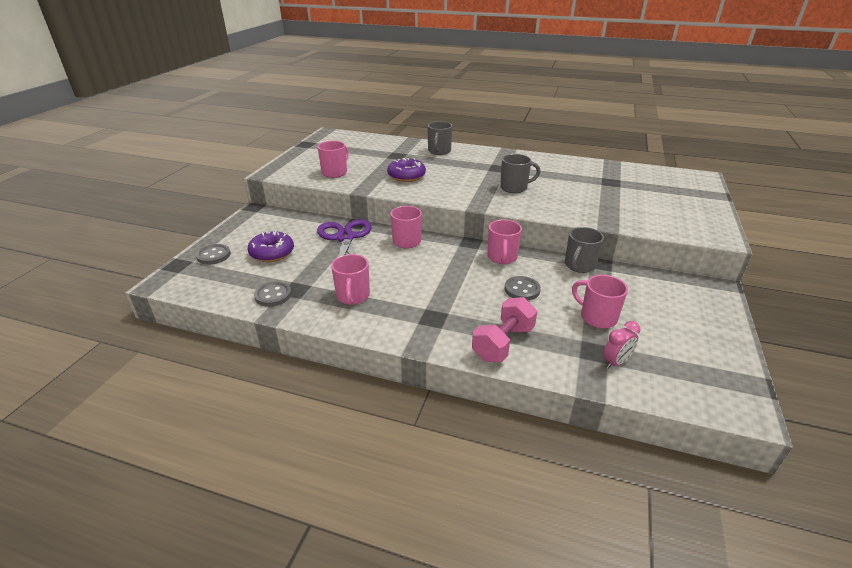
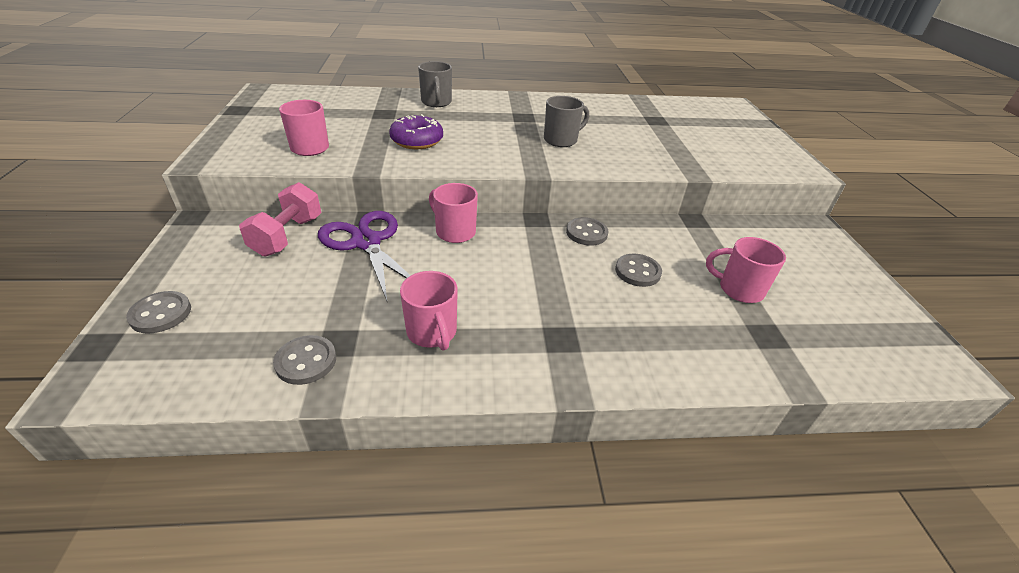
camera: 25 degrees left, 5 degrees up
purple donut [248,231,294,262] -> none
pink dumbbell [472,297,537,362] -> pink dumbbell moved to [239,182,321,257]
pink mug [487,220,522,264] -> grey button [566,217,608,246]
grey mug [565,227,604,273] -> none
pink clock [603,321,641,369] -> none

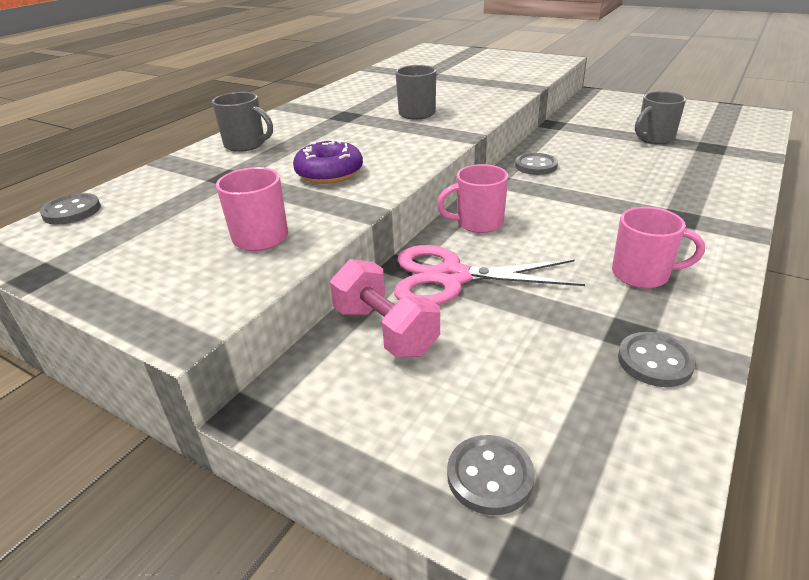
camera: 50 degrees left, 5 degrees down
purple scissors [318,211,411,301] -> pink scissors [394,245,585,305]
grey button [615,254,662,287] -> grey button moved to [40,193,101,225]
pink mug [706,237,786,303] -> grey mug [635,91,686,144]

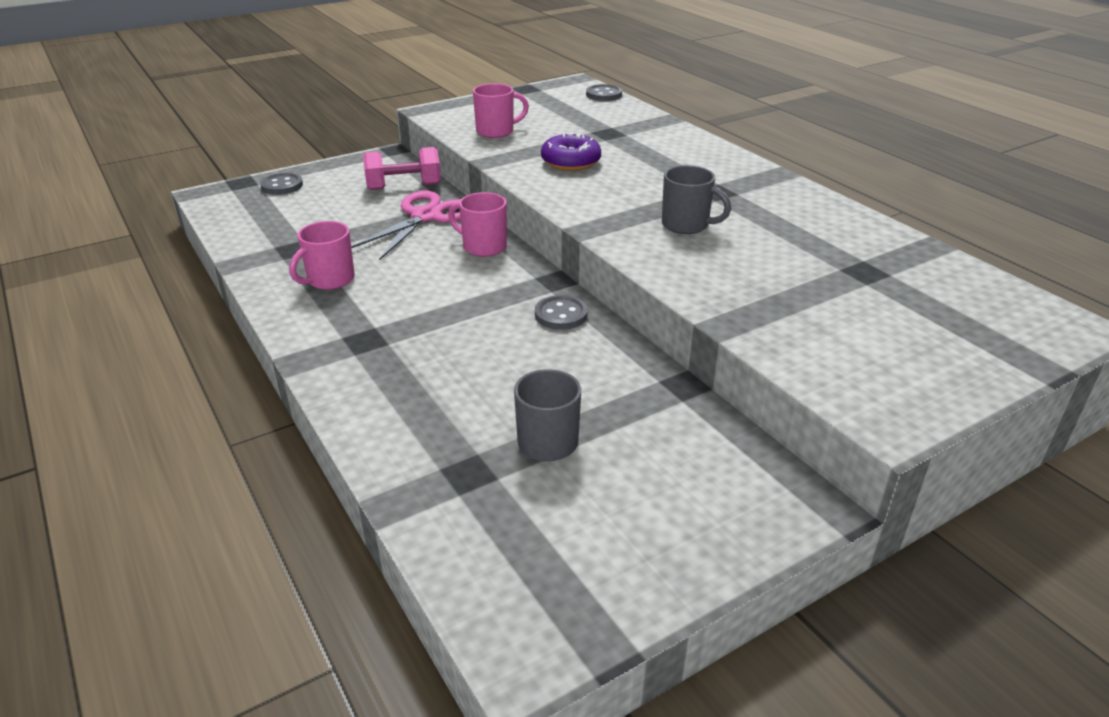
camera: 115 degrees right, 0 degrees up
grey mug [212,92,273,152] -> none
pink mug [437,164,508,233] -> pink mug turned 75 degrees counterclockwise [448,192,507,257]
grey button [618,332,696,387] -> none

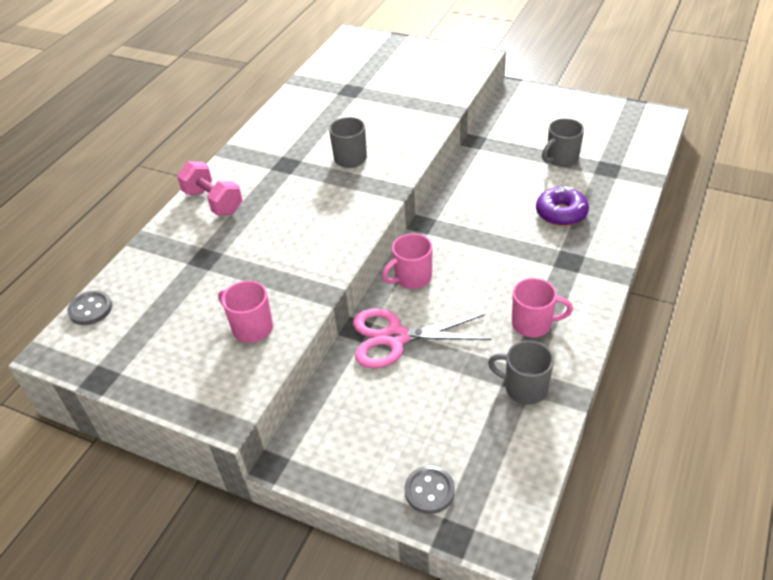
camera: 120 degrees left, 10 degrees up
pink dumbbell [363,147,441,190] -> pink dumbbell moved to [177,162,243,216]
pink mug [448,192,507,257] -> pink mug turned 60 degrees clockwise [382,233,432,289]
grey button [535,295,588,330] -> none
purple donut [541,133,601,171] -> purple donut moved to [536,186,589,226]
none -> grey mug [488,341,554,404]

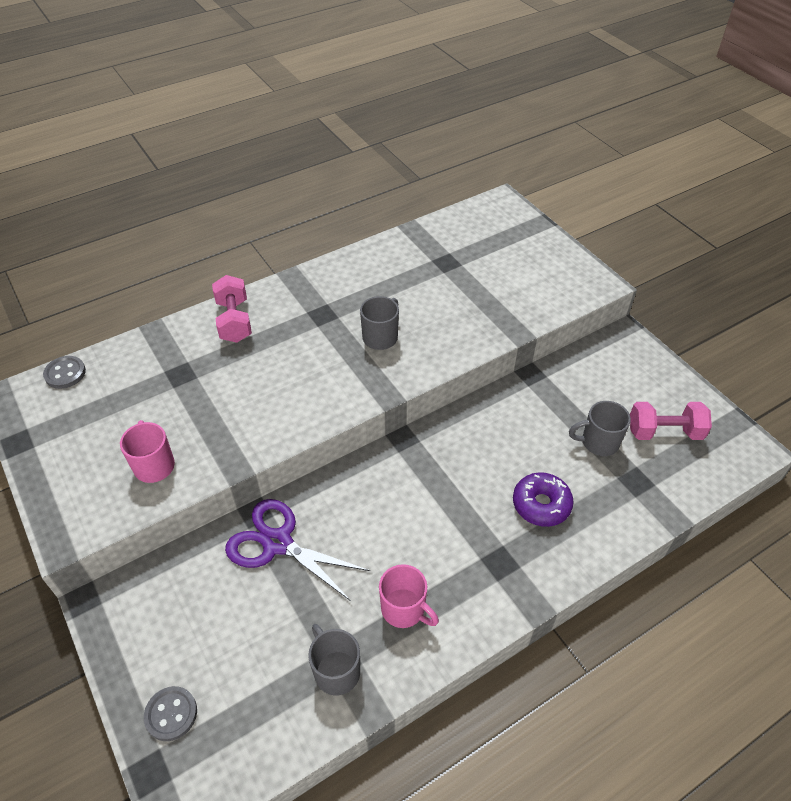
camera: 30 degrees right, 5 degrees up
pink scissors [353,308,491,369] -> purple scissors [225,499,370,601]
pink mug [382,233,432,289] -> none
none -> pink dumbbell [630,402,712,440]

